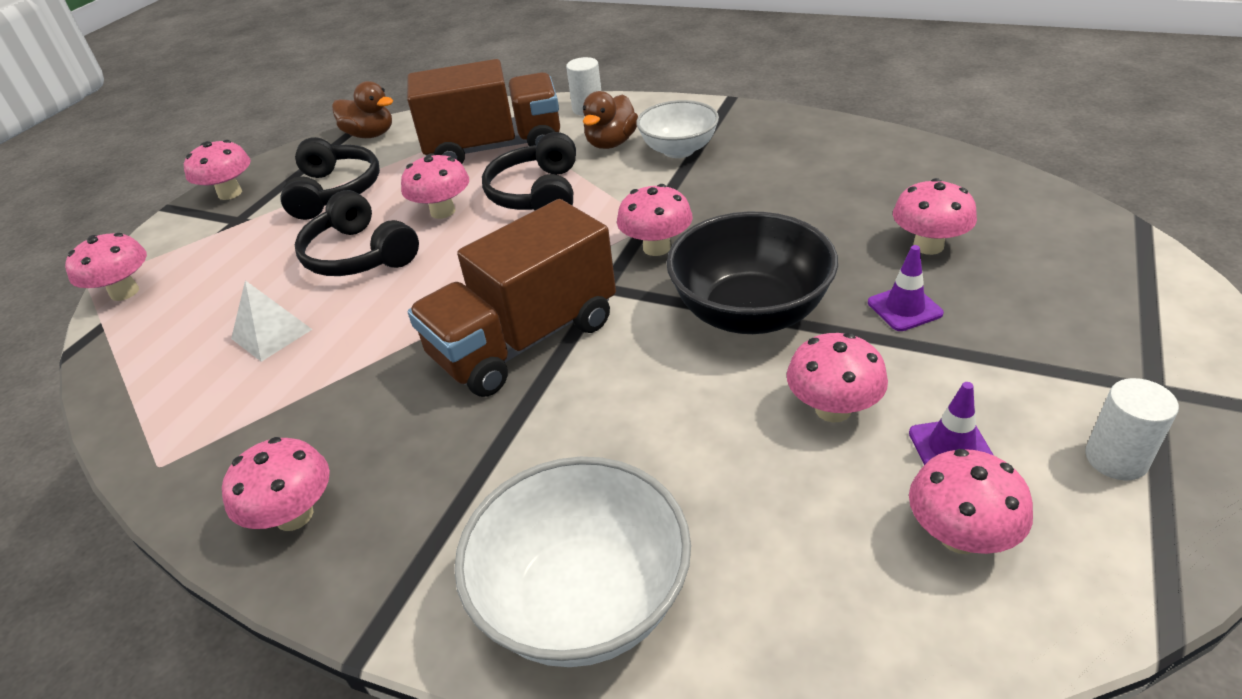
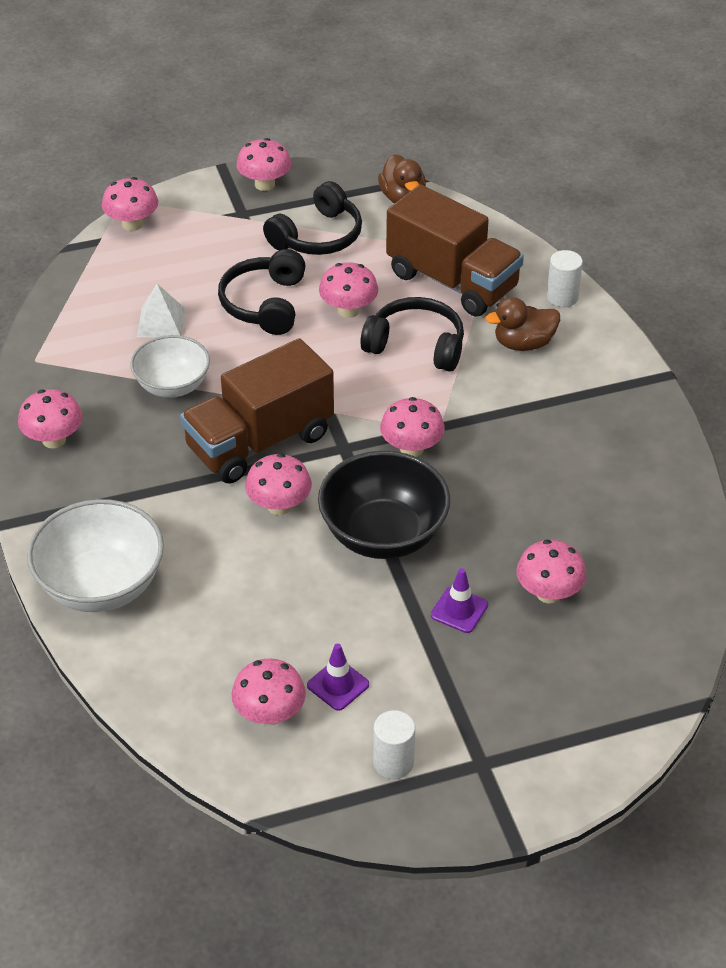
camera: 45 degrees right, 5 degrees up
brown truck [408,199,616,397] -> brown truck turned 45 degrees counterclockwise [180,338,334,483]
black headphones [482,132,576,211] -> black headphones turned 60 degrees clockwise [360,297,464,372]
white bowl [636,100,719,158] -> white bowl moved to [130,335,210,398]
pink mushroom [787,333,888,422] -> pink mushroom moved to [245,453,312,515]

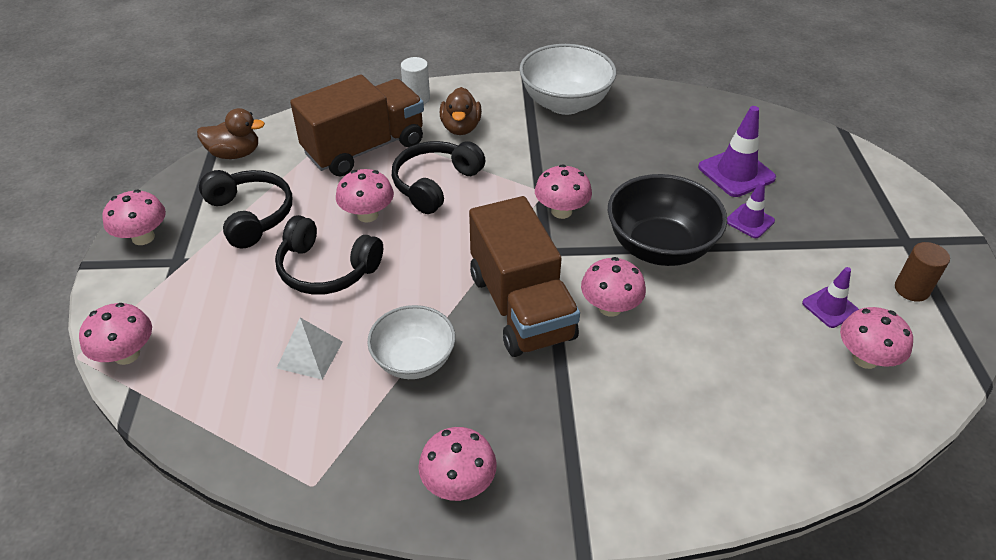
camera: 75 degrees left, 0 degrees up
white bowl [27,499,164,612] -> white bowl moved to [519,44,617,115]
white cylinder [373,710,415,779] -> brown cylinder [895,242,950,302]
pink mushroom [516,540,586,603] -> purple traffic cone [698,106,776,197]

